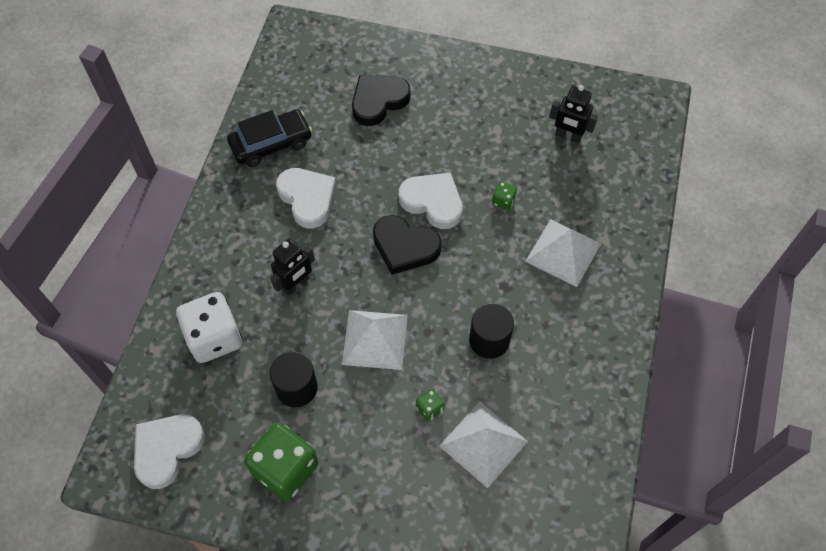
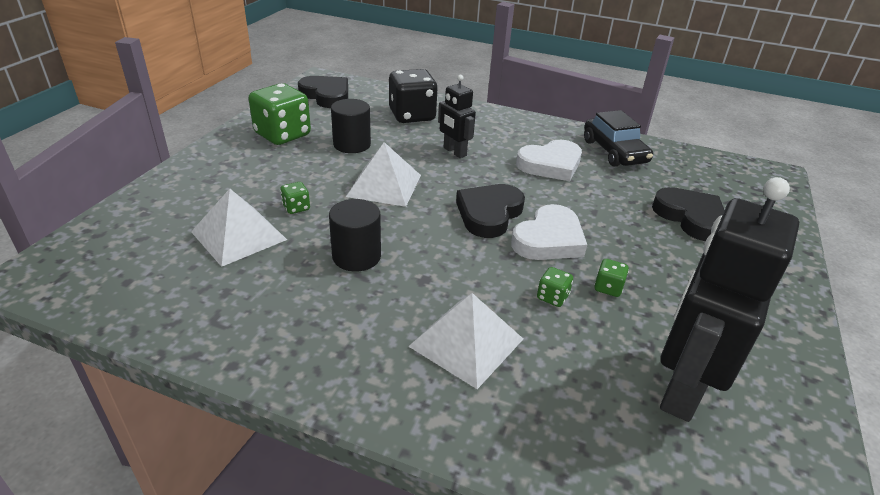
camera: 95 degrees right, 25 degrees down
white heart [134,414,205,489] -> black heart [298,76,348,108]
white dice [176,292,242,363] -> black dice [389,69,438,123]
black robot [549,85,598,143] -> black robot [660,177,799,422], size x1.90
none -> green dice [594,259,629,297]

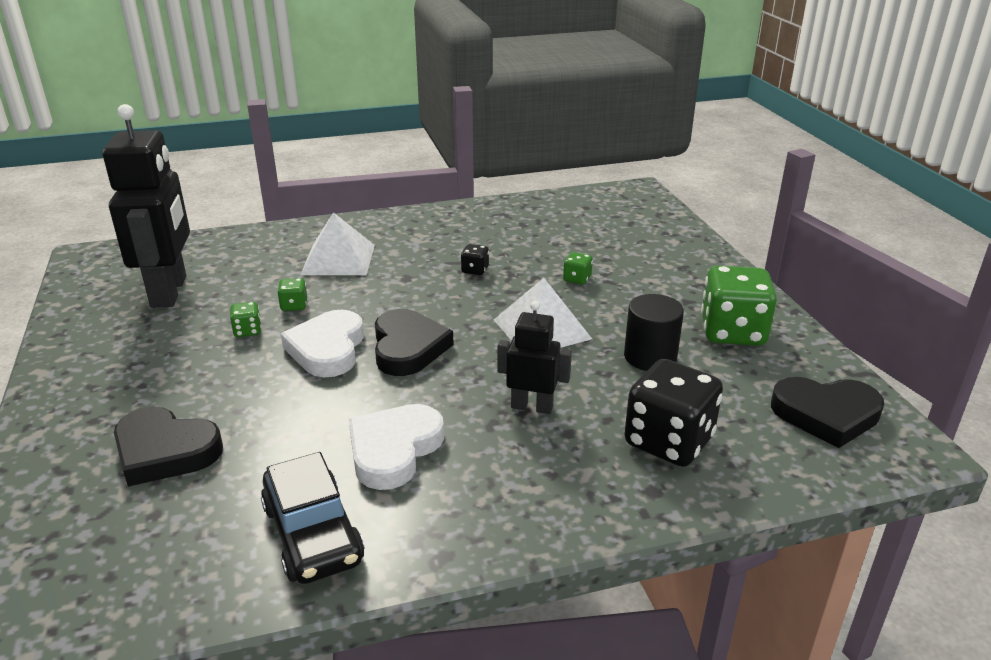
camera: 145 degrees right, 5 degrees down
white pyramid [191,189,287,267] -> none
black cylinder [329,199,381,272] -> black dice [461,244,489,275]
black car [584,110,653,167] -> black car turned 150 degrees counterclockwise [261,452,364,584]

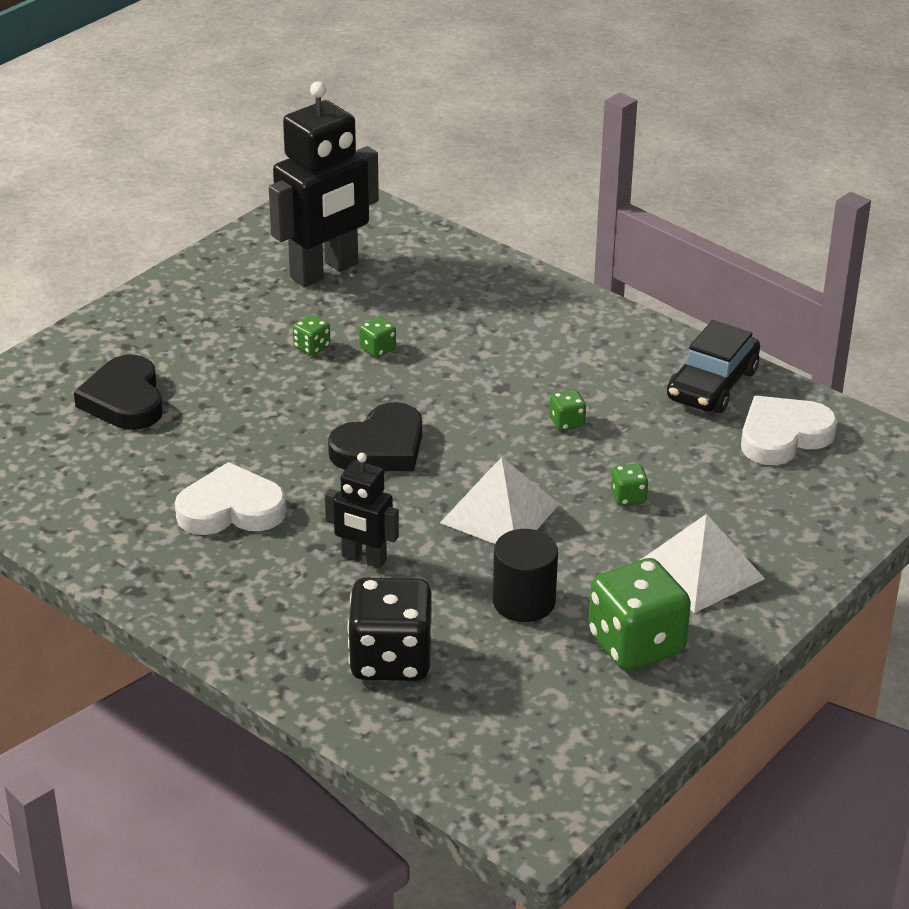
camera: 55 degrees right, 5 degrees up
black car [261,452,364,584] -> black car moved to [667,320,760,413]
white heart [281,310,364,377] -> white heart moved to [741,396,838,465]
white pyramid [301,212,375,275] -> white pyramid moved to [641,514,765,613]
black dice [461,244,489,275] -> green dice [549,389,586,431]
black robot [497,301,572,414] -> black robot turned 135 degrees clockwise [325,453,399,568]
black heart [771,377,884,448] -> none

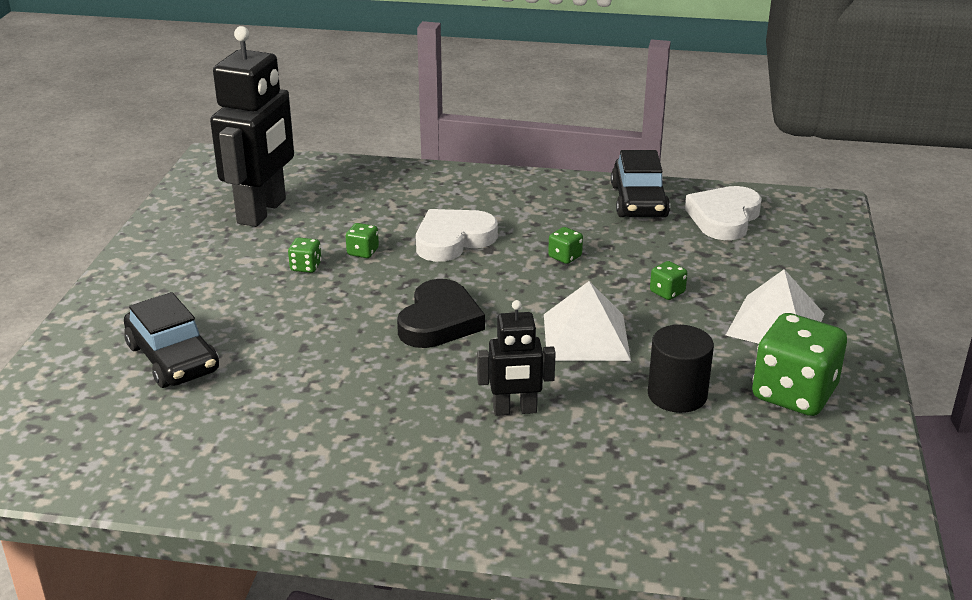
camera: 30 degrees left, 5 degrees down
black heart [74,355,163,430] -> black car [124,292,219,388]
white heart [175,462,287,535] -> white heart moved to [416,209,498,262]
black dice [347,578,432,681] -> none

